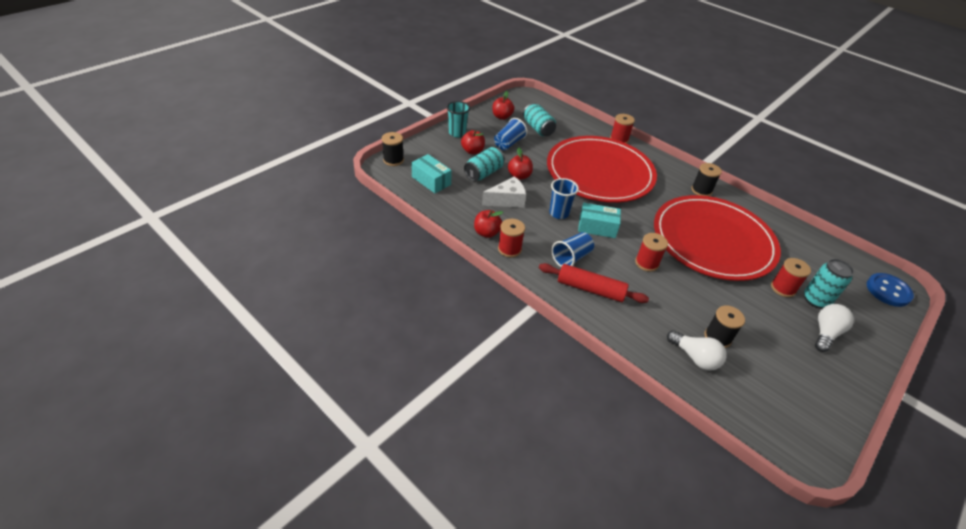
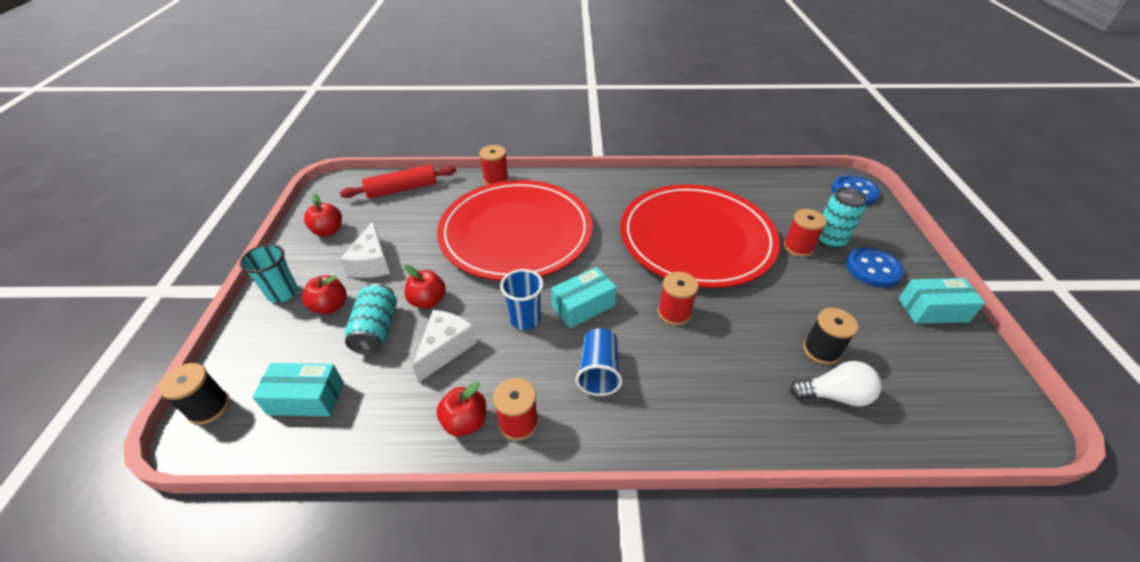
camera: 40 degrees left, 0 degrees up
blue cup [494,118,528,150] -> white cheese [340,221,390,278]
turquoise can [523,103,556,136] -> none
red rolling pin [539,263,649,303] -> red rolling pin moved to [340,164,457,199]
black spool [691,163,722,196] -> none
white light bulb [815,304,854,352] -> blue button [846,247,904,288]
none -> turquoise box [898,278,985,324]

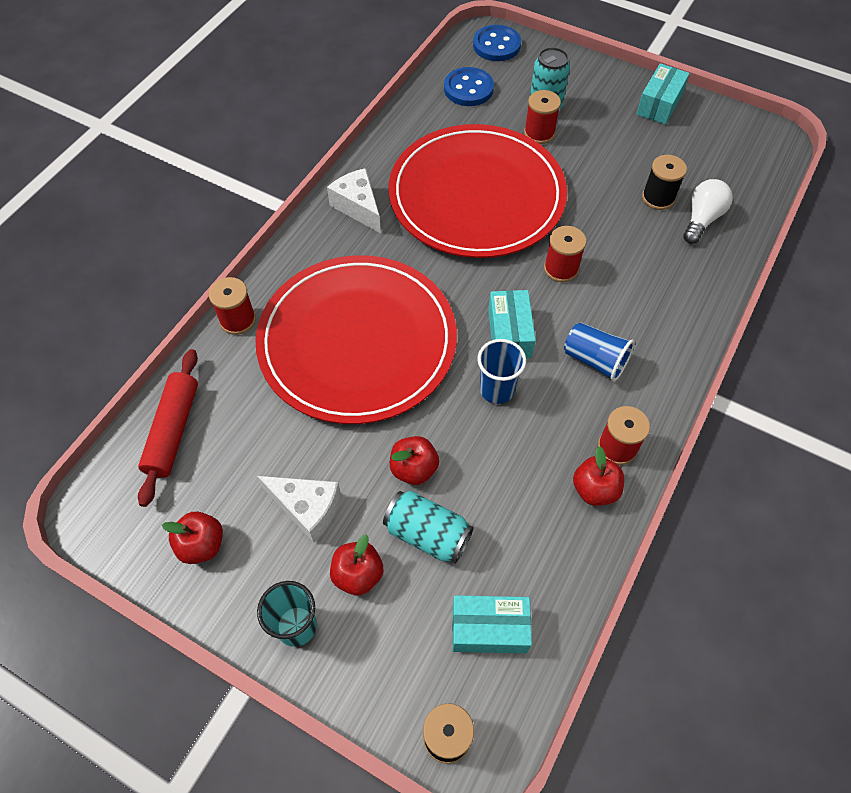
camera: 60 degrees left, 15 degrees up
turquoise box [252,363,344,417] -> turquoise box turned 60 degrees clockwise [452,595,532,654]
white cheese [412,310,477,383] -> white cheese moved to [327,168,381,234]
blue button [846,247,904,288] -> blue button moved to [444,67,494,106]

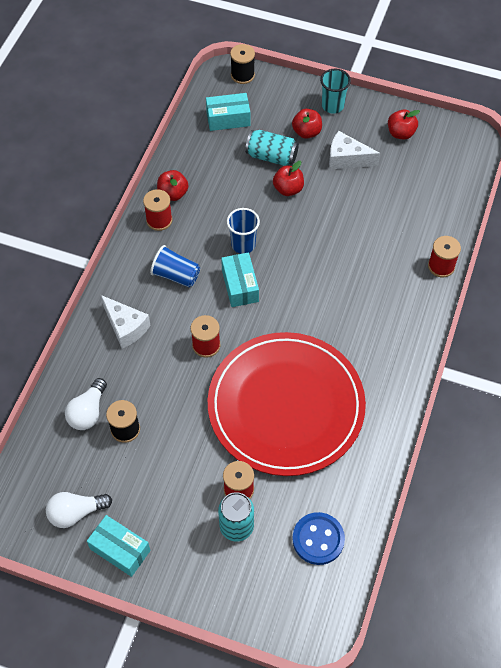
camera: 170 degrees right, 0 degrees up
red rolling pin [138,349,198,507] -> none
red plate [255,255,457,424] -> none
white cheese [327,168,381,234] -> white cheese moved to [101,295,150,348]
blue button [473,25,521,61] -> none
turquoise box [636,63,690,125] -> turquoise box turned 75 degrees counterclockwise [87,515,150,577]
none -> white light bulb [46,492,112,528]

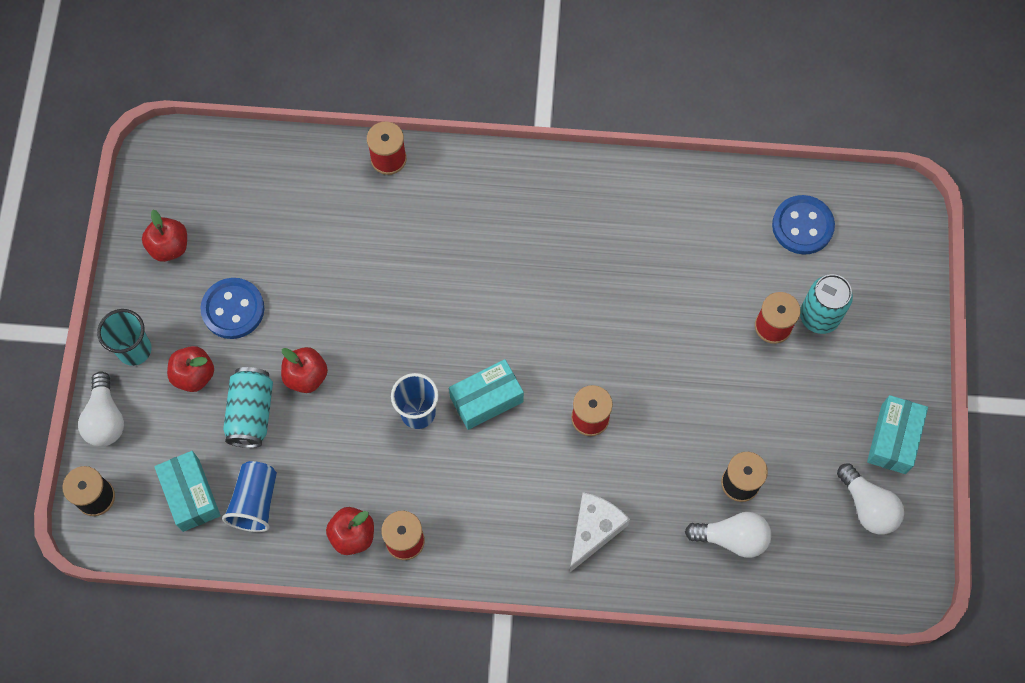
camera: 105 degrees left, 10 degrees up
blue cup [150,245,200,287] -> blue cup moved to [222,461,277,532]
red plate [208,332,366,476] -> none
white cheese [329,131,380,169] -> blue button [201,278,265,339]
none -> white light bulb [78,371,124,447]

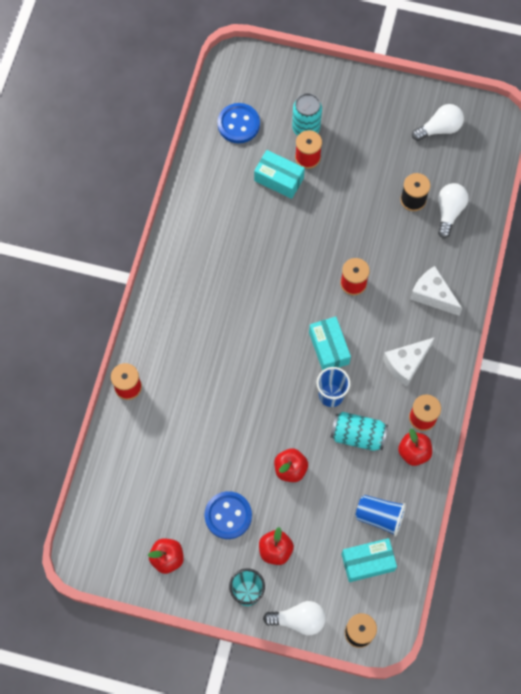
camera: 80 degrees left, 0 degrees up
turquoise can [223,367,273,448] -> turquoise can moved to [330,412,388,451]
turquoise box [867,395,928,474] -> turquoise box moved to [254,150,305,199]
none -> white cheese [383,337,435,387]

